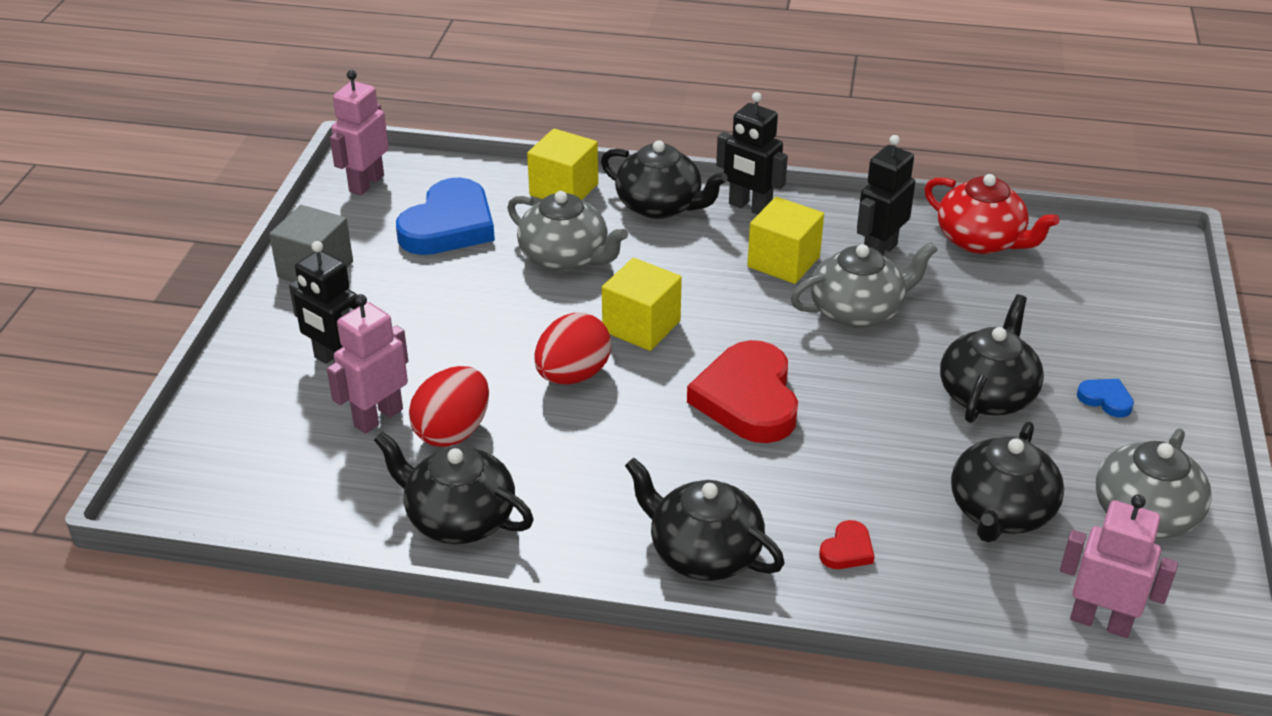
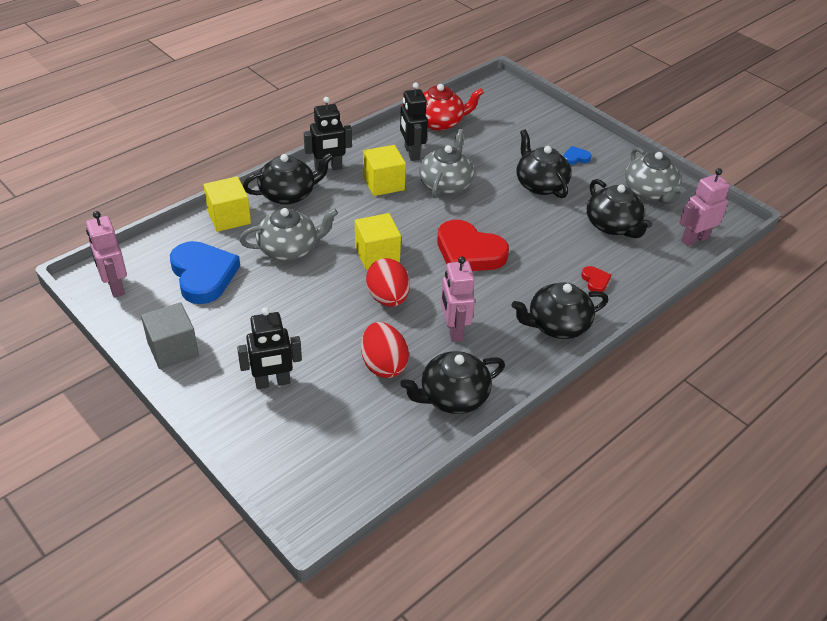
camera: 55 degrees left, 5 degrees up
pink robot [327,294,408,434] -> pink robot moved to [441,256,475,342]

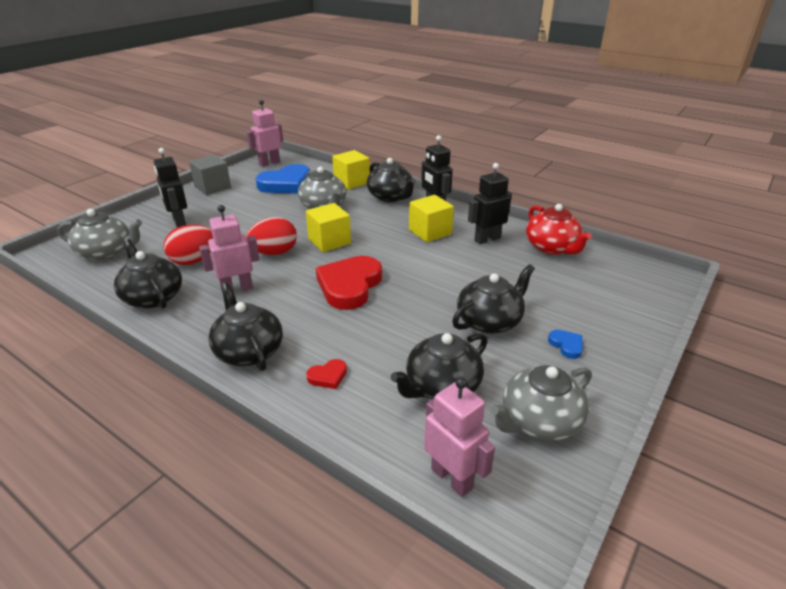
camera: 80 degrees right, 10 degrees down
grey teapot [419,129,474,198] -> grey teapot moved to [57,209,142,260]

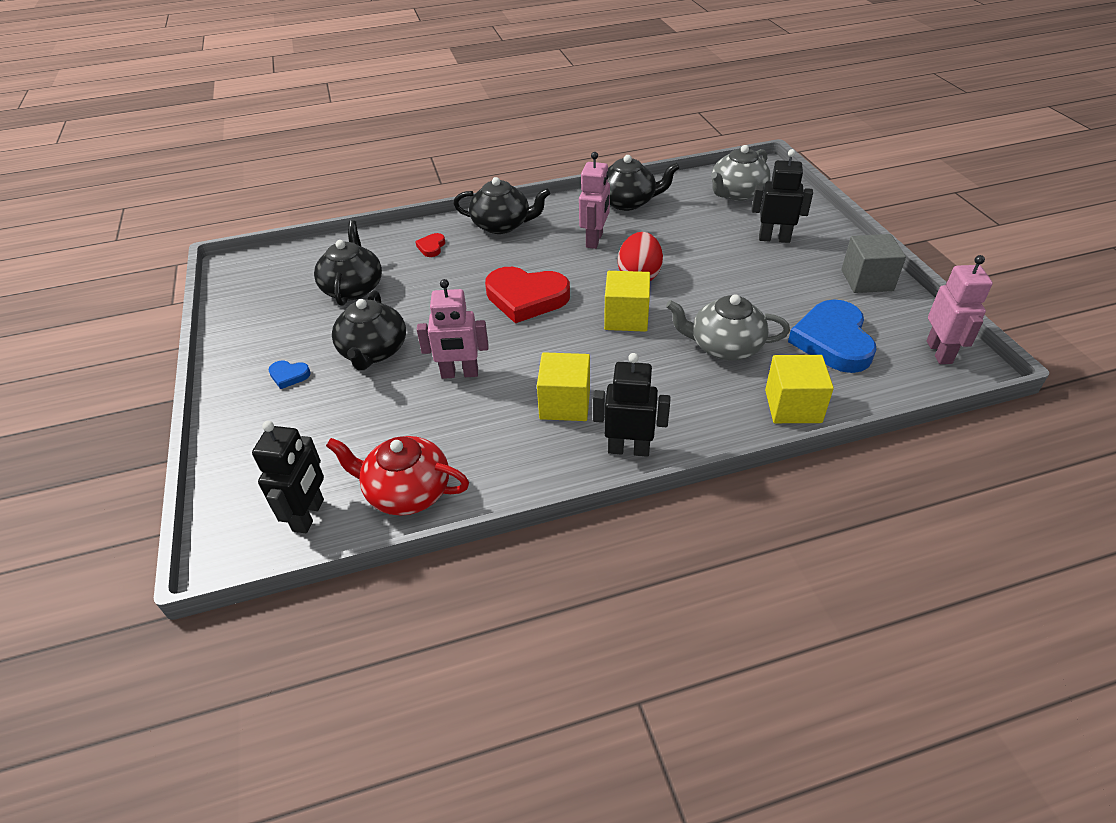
camera: 130 degrees right, 10 degrees up
red egg [164,225,213,265] -> none
red heart [316,256,382,310] -> red heart turned 135 degrees clockwise [485,267,570,323]
black teapot [367,158,416,202] -> none
pink robot [424,377,495,497] -> pink robot moved to [417,279,489,379]
black robot [468,163,512,244] -> black robot moved to [252,421,324,533]
grey teapot [490,365,592,441] -> none

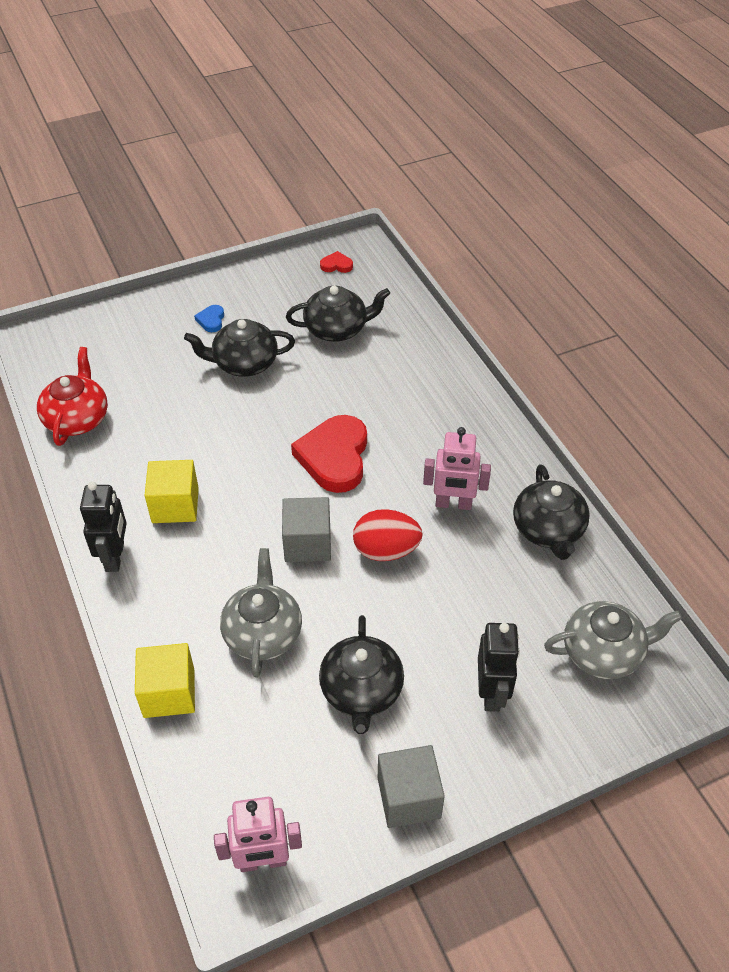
camera: 80 degrees right, 5 degrees up
black robot [252,421,324,533] -> none
red heart [415,233,445,257] -> red heart moved to [320,251,353,273]
pink robot [417,279,489,379] -> none
black teapot [453,177,550,234] -> black teapot moved to [319,615,404,734]
yellow cube [604,271,650,332] -> grey cube [282,497,331,562]
grey teapot [711,145,771,201] -> grey teapot turned 135 degrees clockwise [544,601,682,679]
blue heart [788,299,876,373] -> none

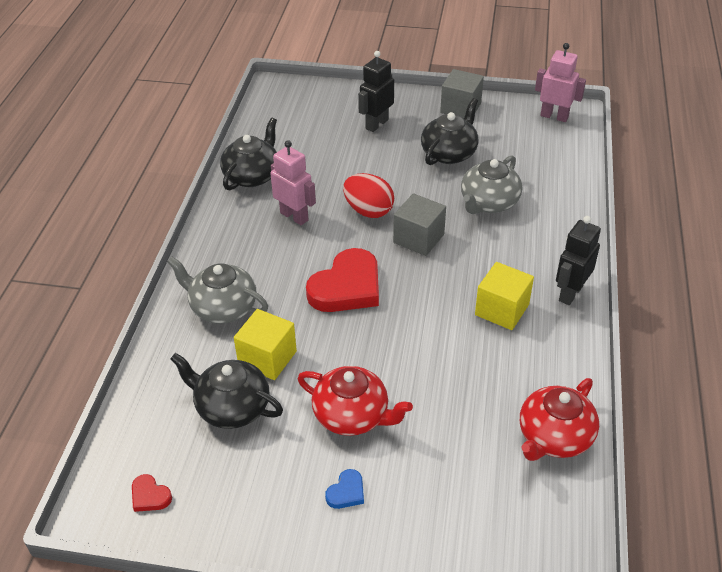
camera: 145 degrees left, 5 degrees down
yellow cube [135,643,195,718] -> yellow cube moved to [234,309,297,380]
black teapot [184,319,295,377] -> red teapot [298,366,413,436]
grey teapot [544,601,682,679] -> grey teapot moved to [167,257,268,324]

